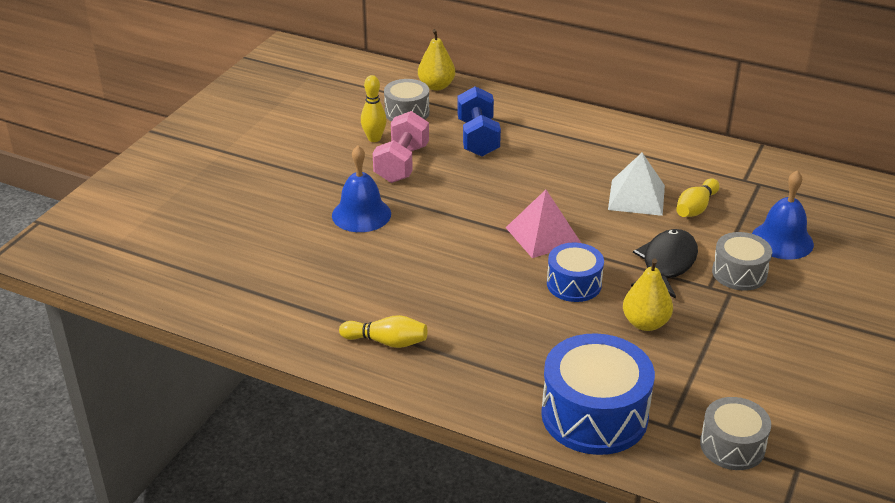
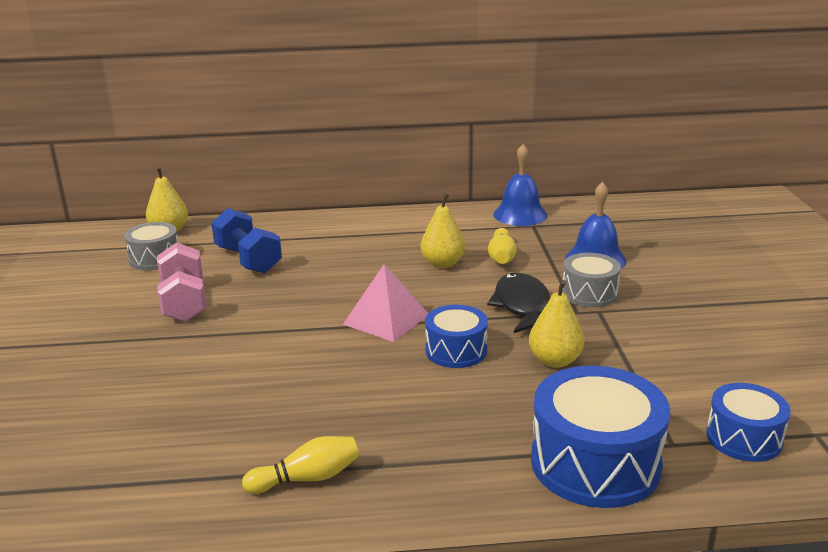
camera: 30 degrees left, 10 degrees down
blue bell [332,145,391,232] -> blue bell moved to [493,144,547,226]
yellow bowling pin [361,75,387,142] -> none
white pyramid [608,153,665,216] -> yellow pear [421,193,465,268]
grey drum [700,397,771,470] -> blue drum [706,383,791,462]

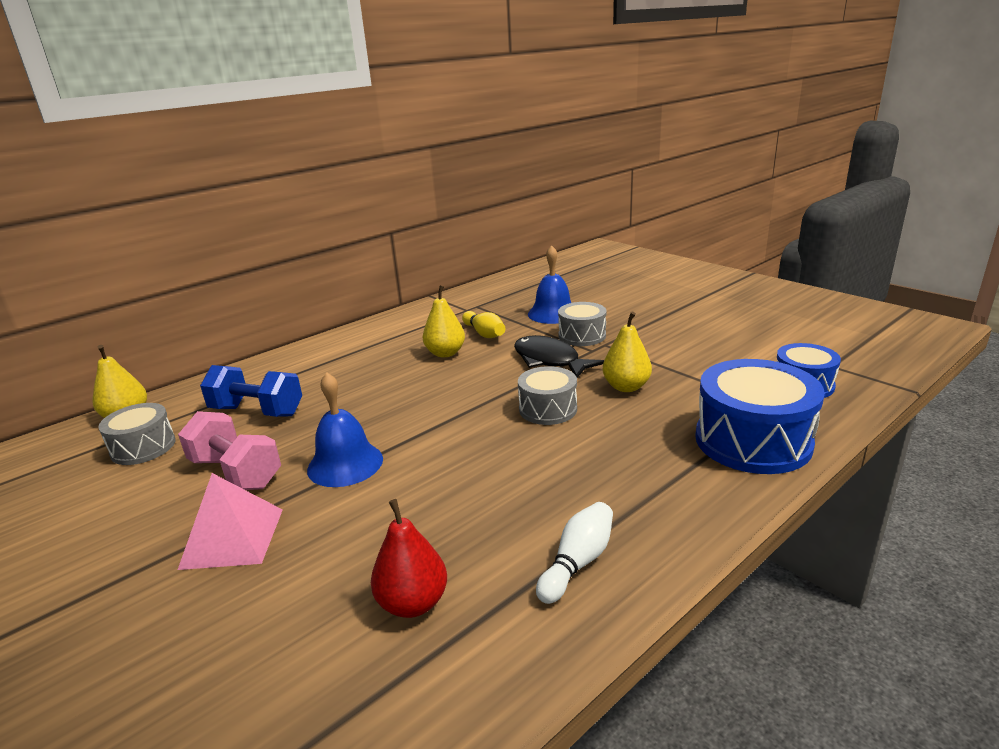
camera: 35 degrees left, 0 degrees up
yellow bowling pin [242,436,359,494] -> white bowling pin [536,502,613,604]
pink pyramid [343,264,428,342] -> pink pyramid moved to [178,473,283,570]
blue drum [425,305,488,368] -> grey drum [518,366,577,425]
blue bell [493,144,547,226] -> blue bell moved to [307,372,383,487]
none -> red pear [371,499,447,618]

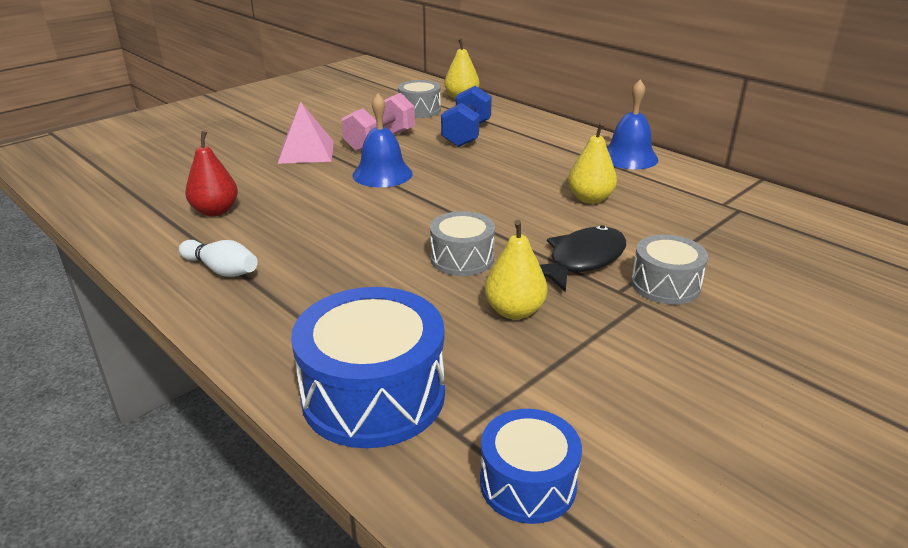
camera: 85 degrees right, 5 degrees up
yellow bowling pin [462,311,505,338] -> none
blue bell [528,245,571,324] -> blue bell moved to [607,80,659,169]

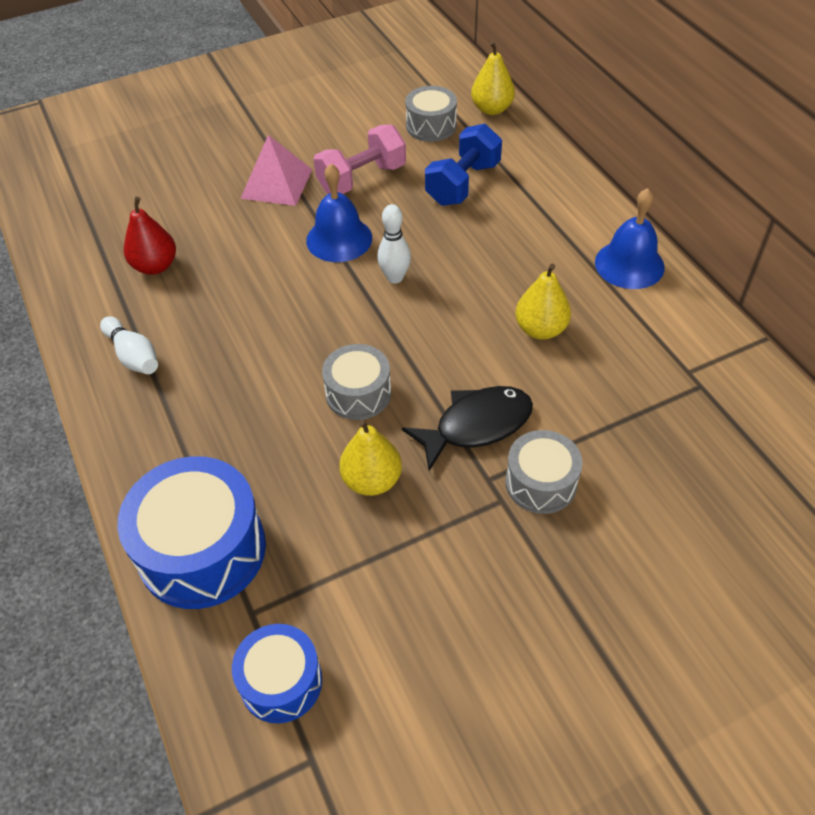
camera: 20 degrees right, 20 degrees up
none -> white bowling pin [377,204,411,283]

